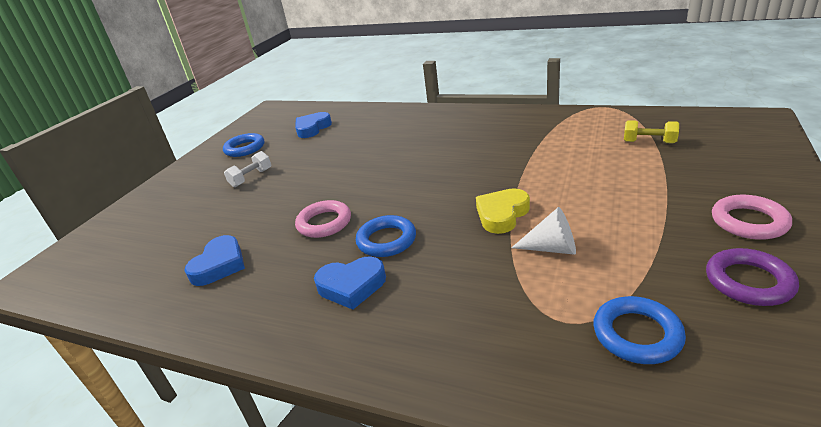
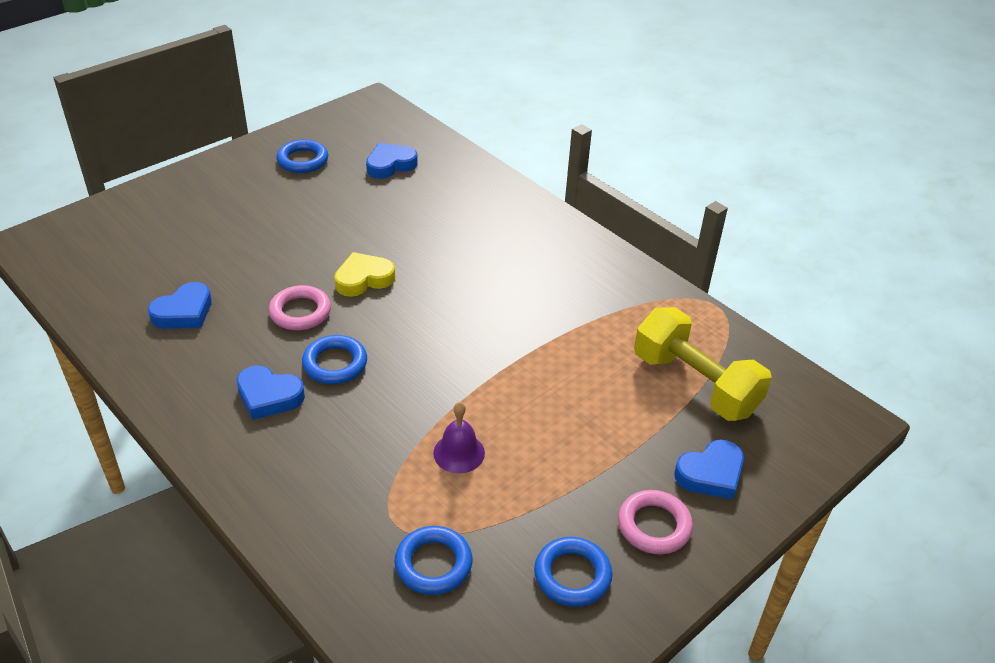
camera: 20 degrees right, 10 degrees up
white dumbbell [224,151,271,187] -> none
yellow heart [476,188,530,234] -> yellow heart moved to [334,252,395,297]
white cone [511,207,576,255] -> purple bell [433,402,485,473]
yellow dumbbell [624,120,679,144] -> yellow dumbbell [634,307,772,421], size x2.15
purple ring [706,248,799,306] -> blue ring [534,537,612,607]
none -> blue heart [674,440,744,500]

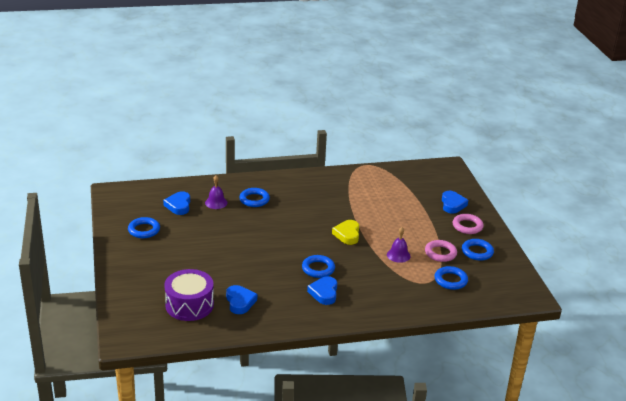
camera: 60 degrees left, 10 degrees down
blue heart [237,365,305,420] -> blue heart turned 135 degrees clockwise [307,276,337,305]
pink ring [269,285,331,330] -> pink ring moved to [425,240,457,262]
yellow heart [334,252,395,297] -> yellow heart moved to [332,220,359,245]
yellow dumbbell [634,307,772,421] -> none
none -> purple drum [164,269,214,321]
none -> purple bell [205,175,227,209]
none -> blue ring [240,188,270,207]

